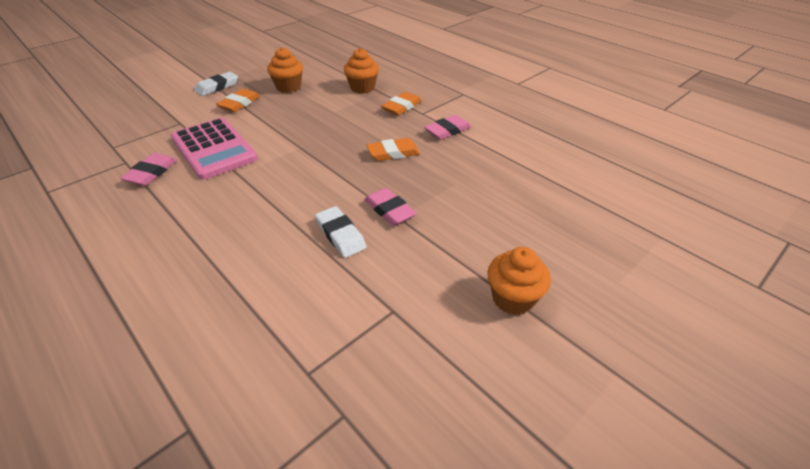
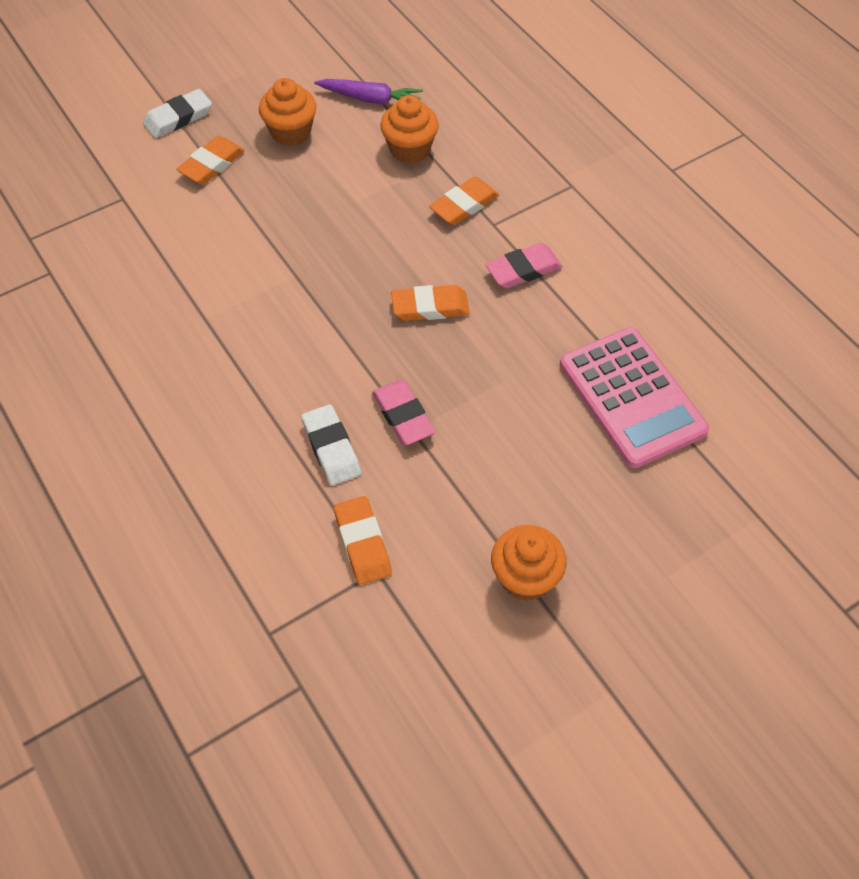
camera: 10 degrees right, 15 degrees up
pink eraser [120,153,177,186] -> none
pink calculator [171,118,258,180] -> pink calculator moved to [560,327,709,468]
none -> purple carrot [314,79,423,105]
none -> orange eraser [334,496,392,585]

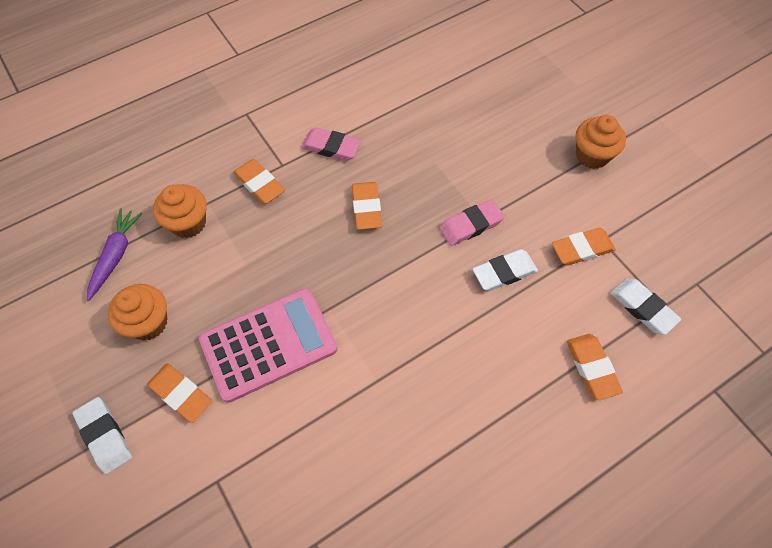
camera: 90 degrees left, 5 degrees up
pink eraser [485,243,562,288] -> pink eraser turned 45 degrees counterclockwise [301,127,361,161]
pink calculator [560,327,709,468] -> pink calculator moved to [199,288,338,403]
none -> orange eraser [567,334,623,400]
none -> white eraser [610,278,681,335]

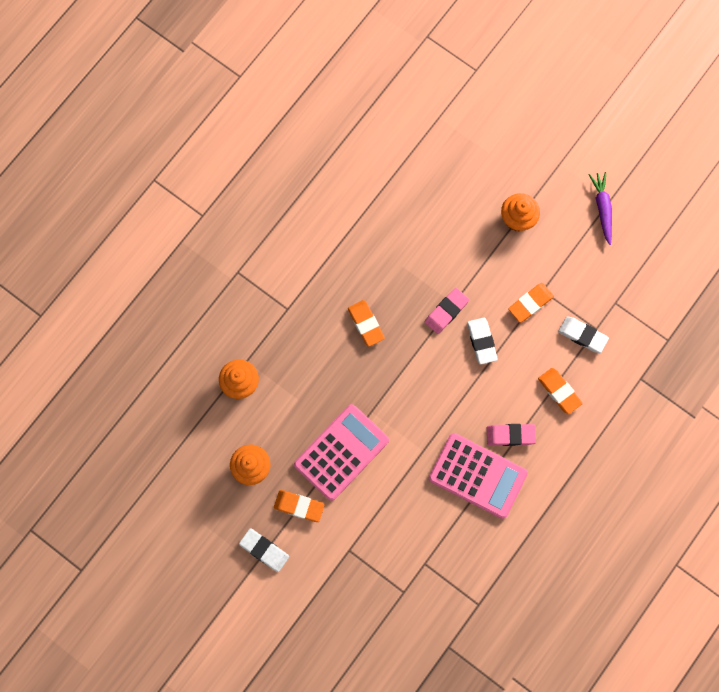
camera: 20 degrees left, 15 degrees up
purple carrot [87,208,142,301] -> purple carrot moved to [589,172,612,245]
orange eraser [233,159,285,204] -> none
pink eraser [301,127,361,161] -> pink eraser moved to [487,424,536,446]
white eraser [472,249,538,291] -> white eraser turned 60 degrees counterclockwise [467,318,498,364]
none -> pink calculator [429,433,528,519]

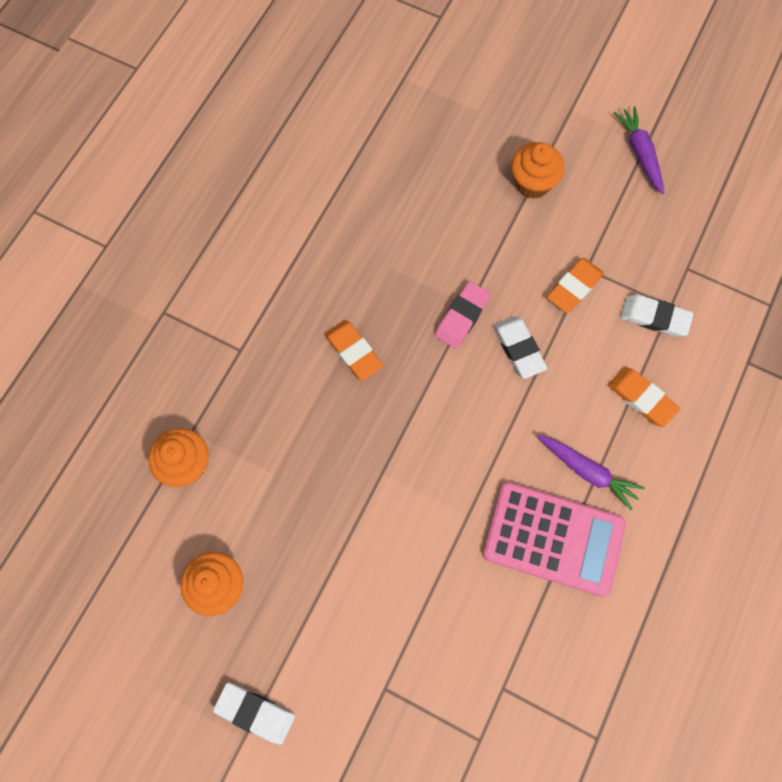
camera: 10 degrees left, 5 degrees down
orange eraser [274,490,325,522] -> none
pink calculator [294,404,389,501] -> none
pink eraser [487,424,536,446] -> purple carrot [537,435,645,510]

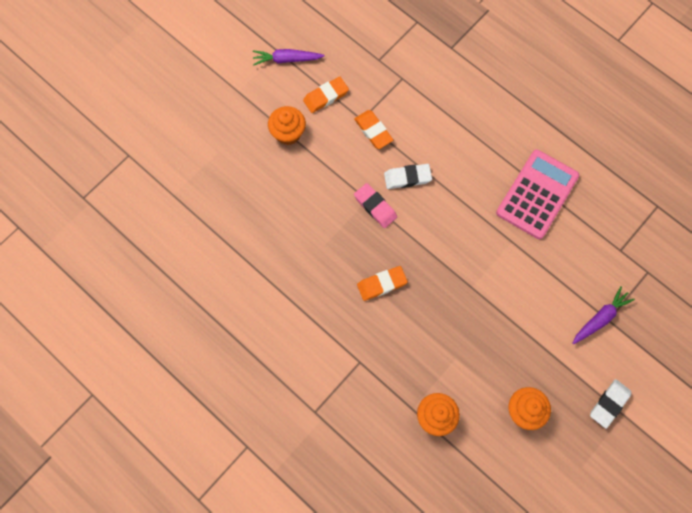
camera: 75 degrees left, 0 degrees up
purple carrot [537,435,645,510] -> purple carrot moved to [572,286,635,345]
orange eraser [608,367,680,427] -> orange eraser moved to [303,77,349,113]
white eraser [621,294,694,337] -> none

